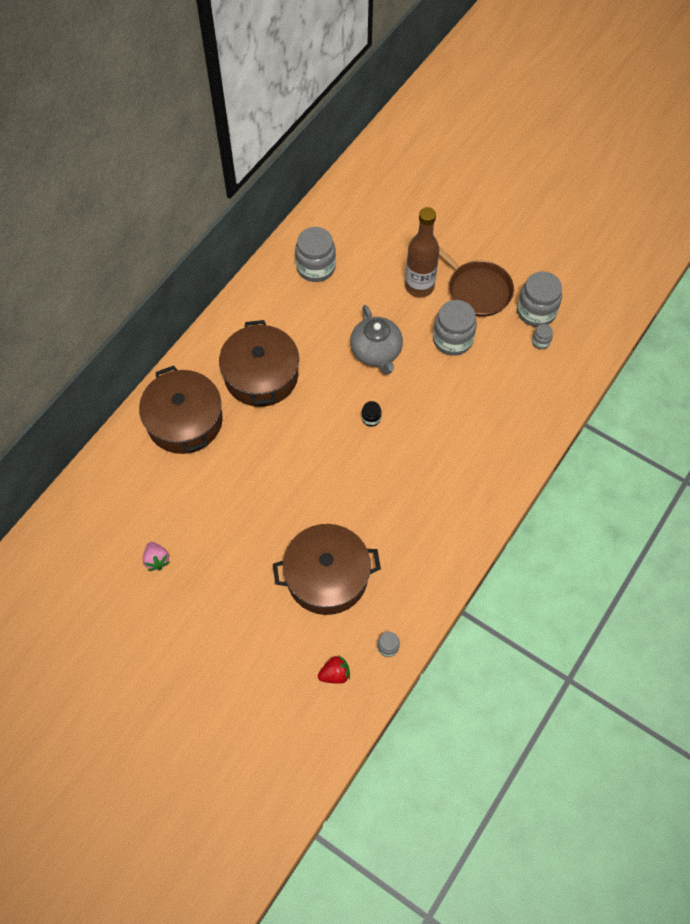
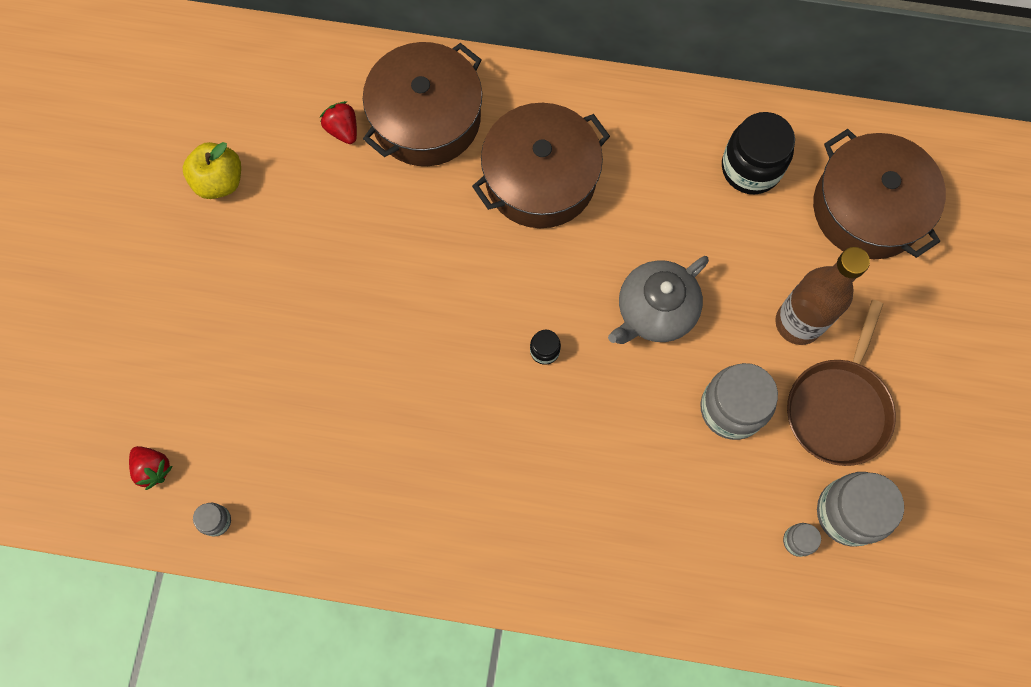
camera: 65 degrees right, 10 degrees up
pink strawberry [143,542,170,571] -> yellow apple [183,142,241,199]
brown pot [273,524,381,615] -> brown pot moved to [813,129,946,259]
grey jar [295,227,336,282] -> black jar [722,112,795,194]
none -> red strawberry [320,101,357,144]

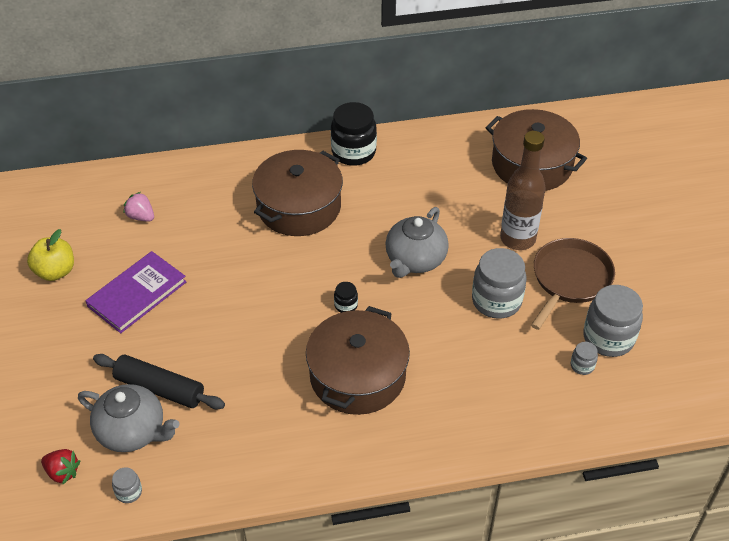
camera: 20 degrees left, 25 degrees down
red strawberry [320,101,357,144] -> pink strawberry [123,192,154,221]
brown pot [363,42,482,166] -> brown pot moved to [306,306,410,415]
black jar [722,112,795,194] -> black jar moved to [331,102,377,166]
brown pan [787,300,896,466] -> brown pan turned 150 degrees counterclockwise [531,238,615,330]
none -> grey teapot [78,384,179,452]
none -> purple book [86,251,187,333]
none -> black rolling pin [93,354,225,409]

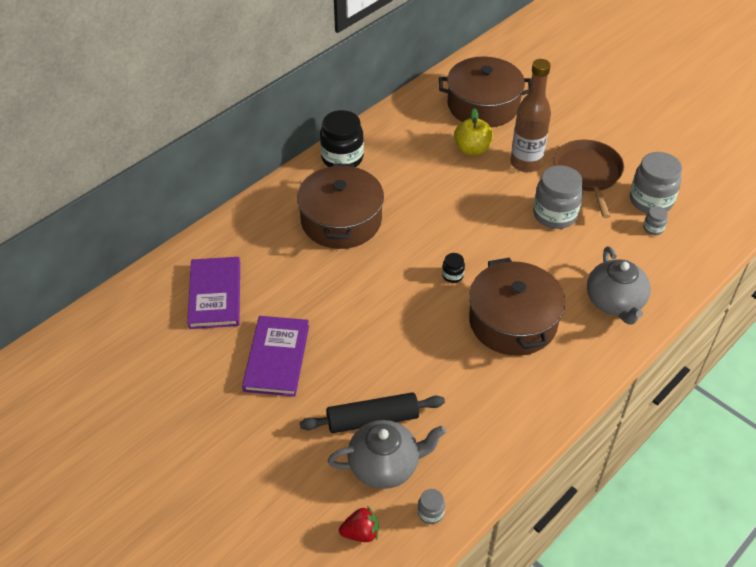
camera: 35 degrees left, 0 degrees up
yellow apple [27,229,74,281] -> yellow apple moved to [454,108,493,155]
pink strawberry [123,192,154,221] -> purple book [187,257,240,329]
grey teapot [385,207,449,278] -> grey teapot moved to [587,247,651,325]

